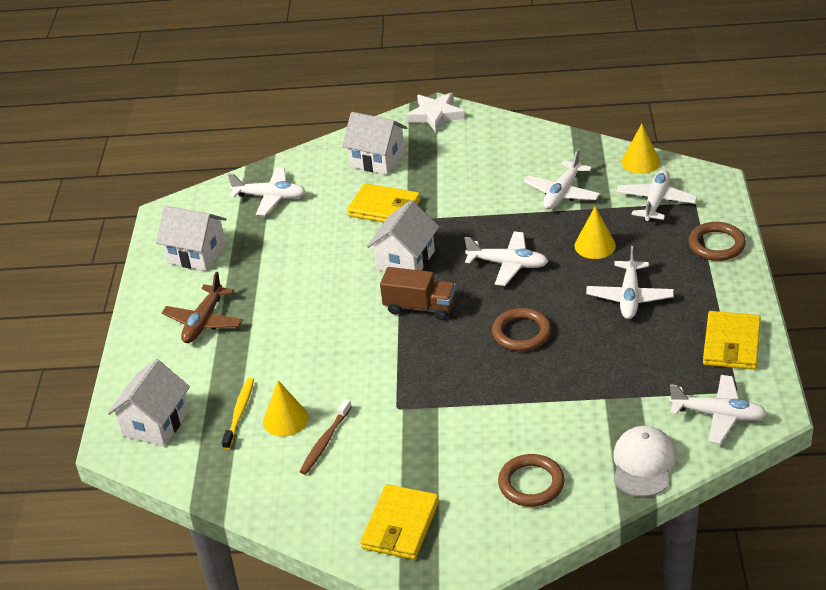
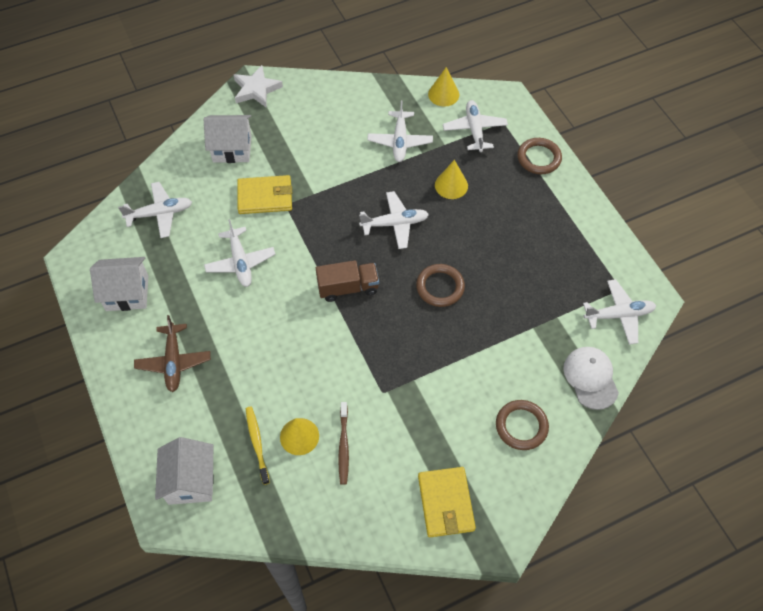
camera: 30 degrees left, 20 degrees up
white house [367,200,439,271] -> none
white plane [586,246,674,319] -> white plane moved to [204,219,275,287]
yellow wallet [703,311,761,370] -> none

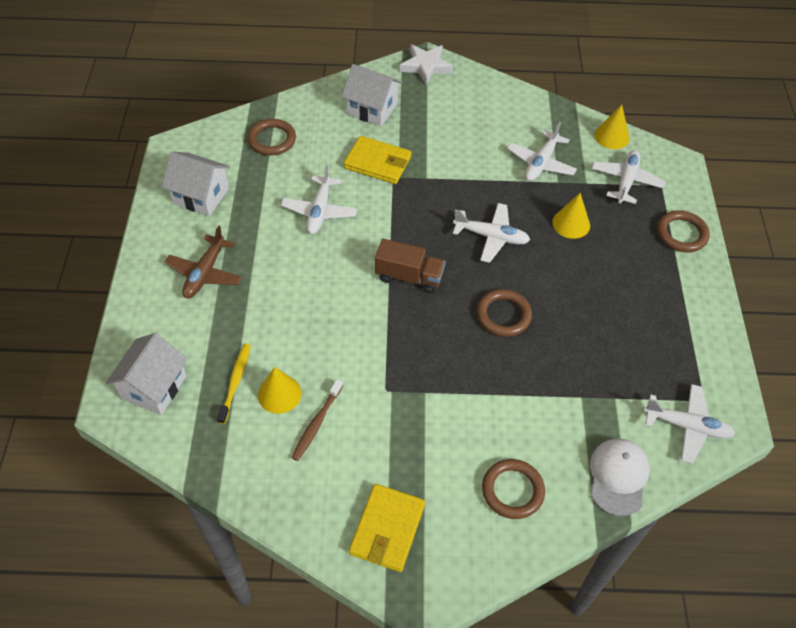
camera: 25 degrees right, 5 degrees down
white plane [118,182,192,238] -> brown ring [248,119,296,155]

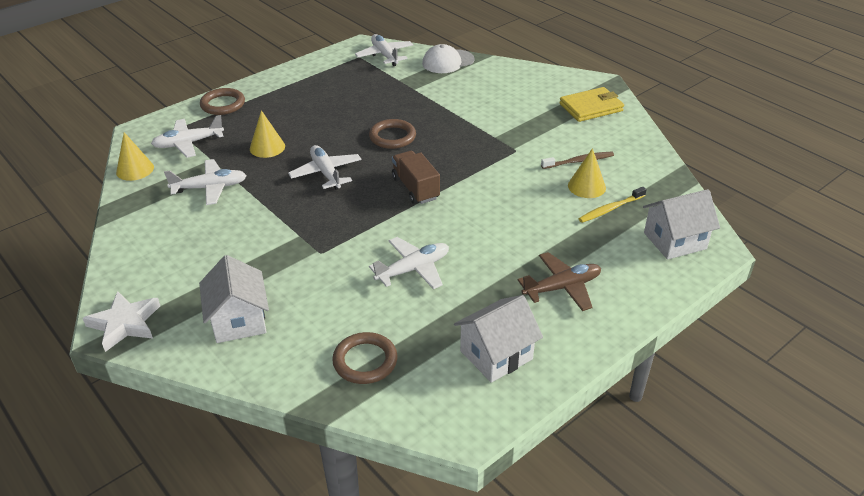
camera: 130 degrees left, 15 degrees down
white house [162,152,230,216] -> white house turned 75 degrees clockwise [454,295,543,383]
yellow wallet [344,136,412,184] -> none
brown ring [482,459,545,519] -> none

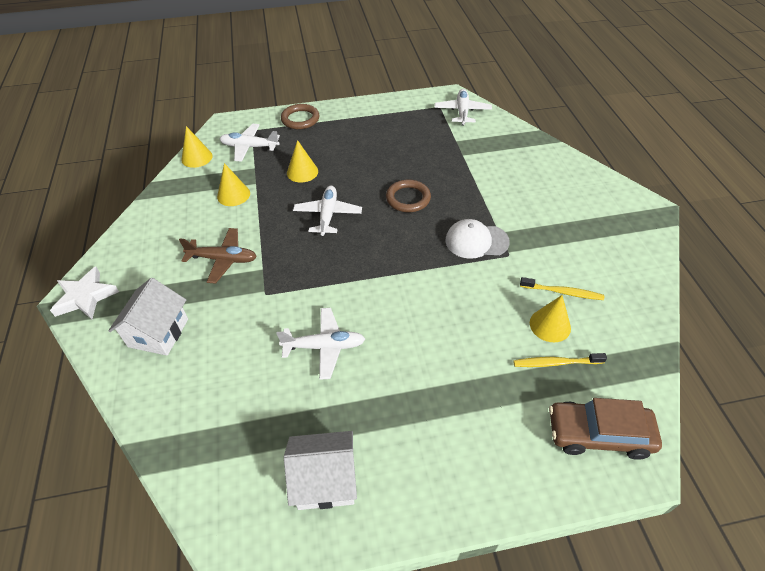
camera: 30 degrees right, 10 degrees up
white plane [164,159,247,205] -> yellow cone [217,163,250,206]
brown ring [332,332,398,384] -> none
brown truck [392,151,440,204] -> none
white cap [422,44,475,73] -> white cap moved to [445,219,510,259]
brown plane [518,252,601,311] -> brown plane moved to [179,228,257,284]
brown toothbrush [541,152,614,169] -> yellow toothbrush [520,277,604,300]
yellow wallet [559,87,624,122] -> none
white house [643,189,720,260] -> brown car [549,398,662,460]

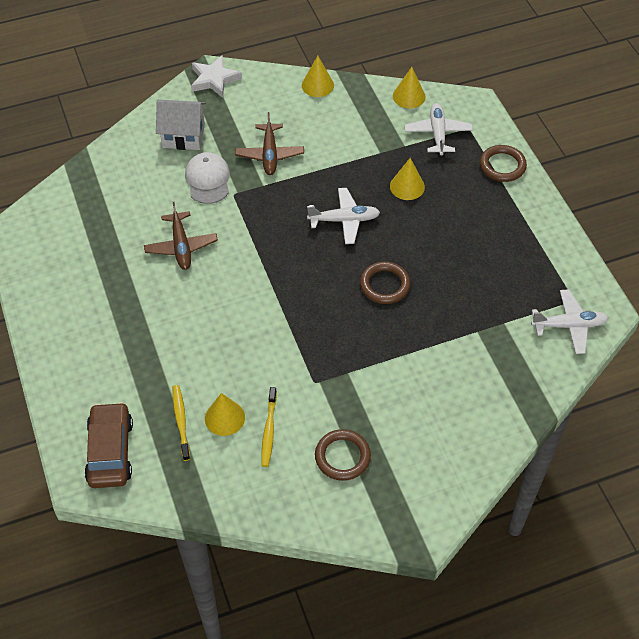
camera: 80 degrees right, 5 degrees up
yellow cone [217,163,250,206] -> yellow cone moved to [302,56,334,97]
white plane [276,308,365,380] -> brown plane [144,202,218,270]
white house [284,431,357,510] -> none
white cap [445,219,510,259] -> white cap moved to [185,152,230,204]
none -> brown ring [315,429,371,481]

